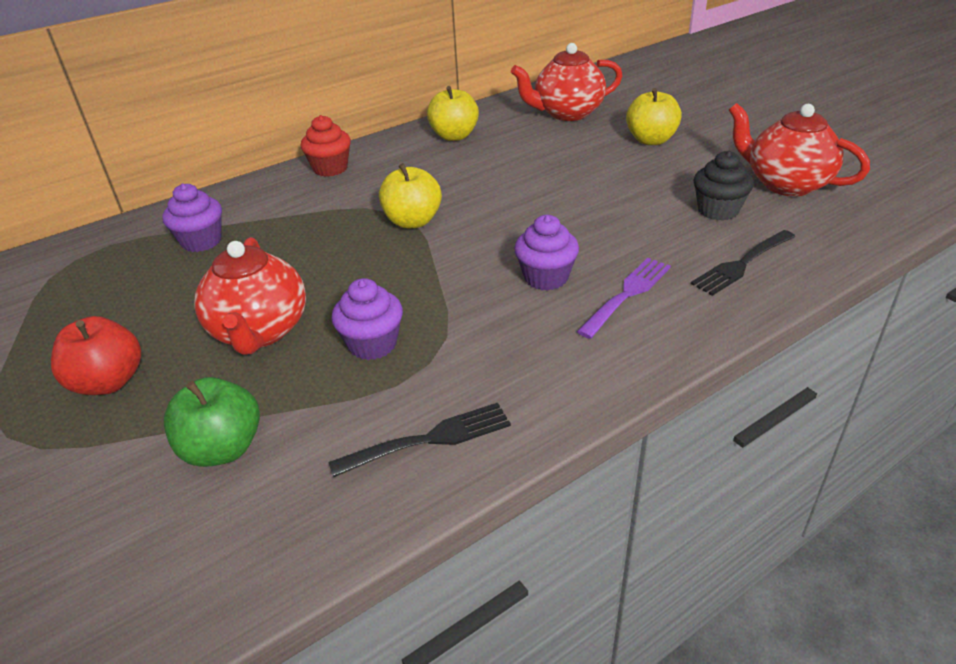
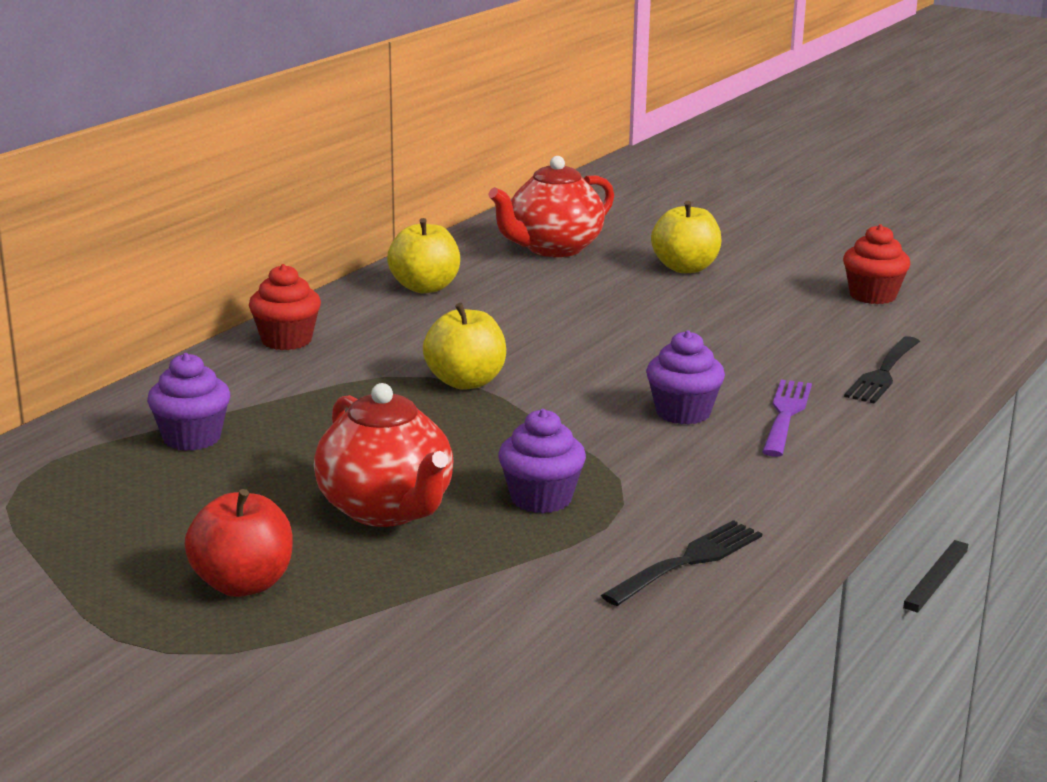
camera: 25 degrees left, 15 degrees down
green apple [164,377,260,467] -> none
black cupcake [694,151,754,221] -> none
red teapot [729,103,870,196] -> red cupcake [843,224,910,304]

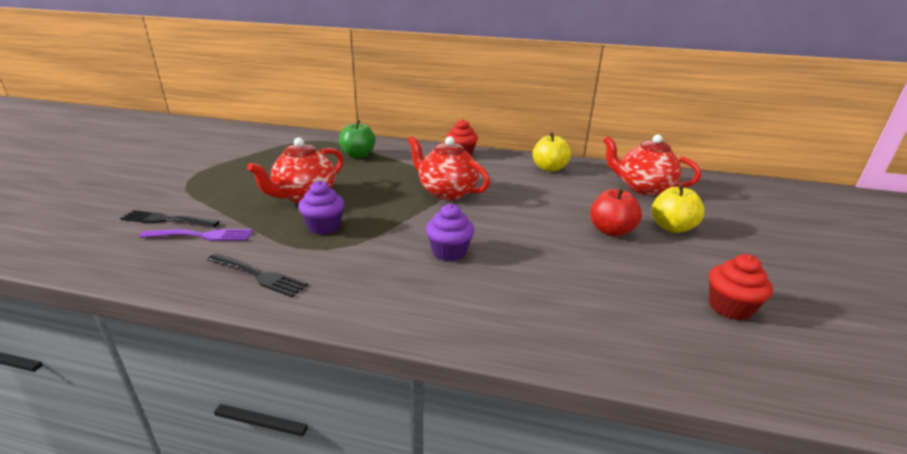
camera: 70 degrees right, 5 degrees up
purple cupcake [147,353,230,451] -> green apple [339,120,375,158]
red apple [185,489,292,597] -> red apple moved to [590,187,642,236]
yellow apple [423,303,506,390] -> red teapot [408,136,490,200]
purple fork [762,379,812,457] -> purple fork moved to [139,229,253,241]
black fork [844,336,920,404] -> black fork moved to [120,210,220,227]

